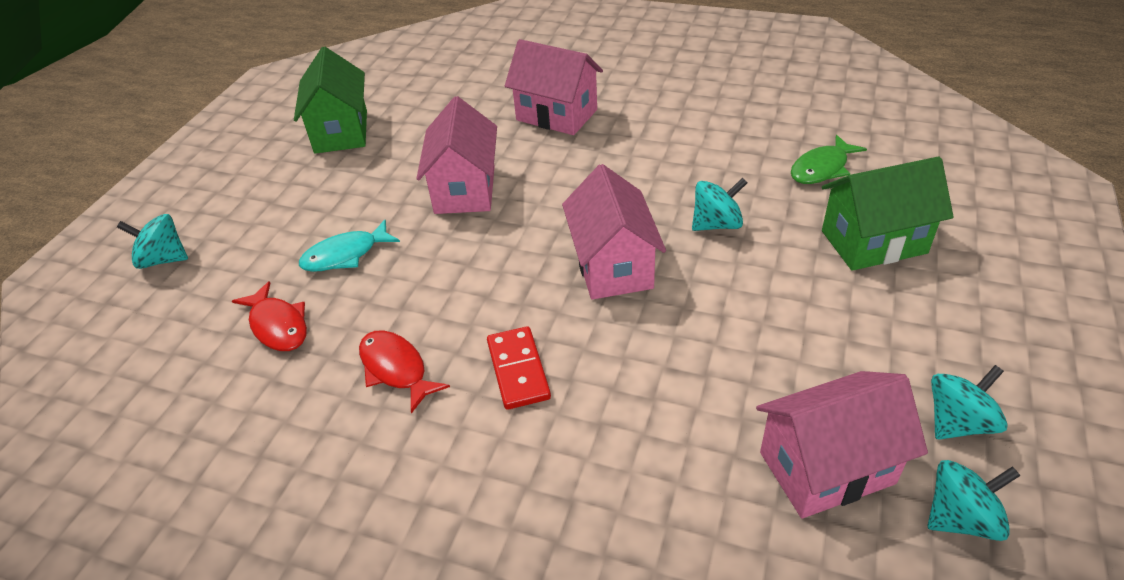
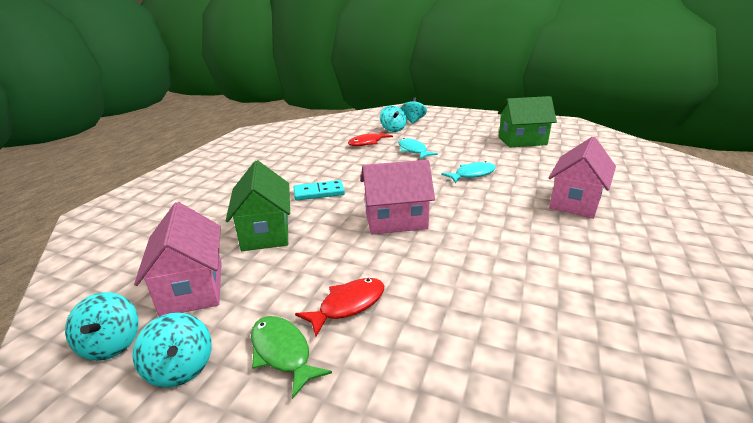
camera: 90 degrees right, 15 degrees down
red fish [359,330,450,414] -> red fish moved to [295,278,384,337]
pink house [416,96,497,214] -> turquoise fish [441,161,496,183]
red domino [487,326,551,410] -> turquoise domino [294,180,345,201]
turquoise spinning top [692,178,747,231] -> turquoise spinning top moved to [380,106,407,132]
green fish [791,135,867,184] -> green fish moved to [251,316,332,399]
green house [822,157,954,271] -> green house moved to [226,160,290,251]

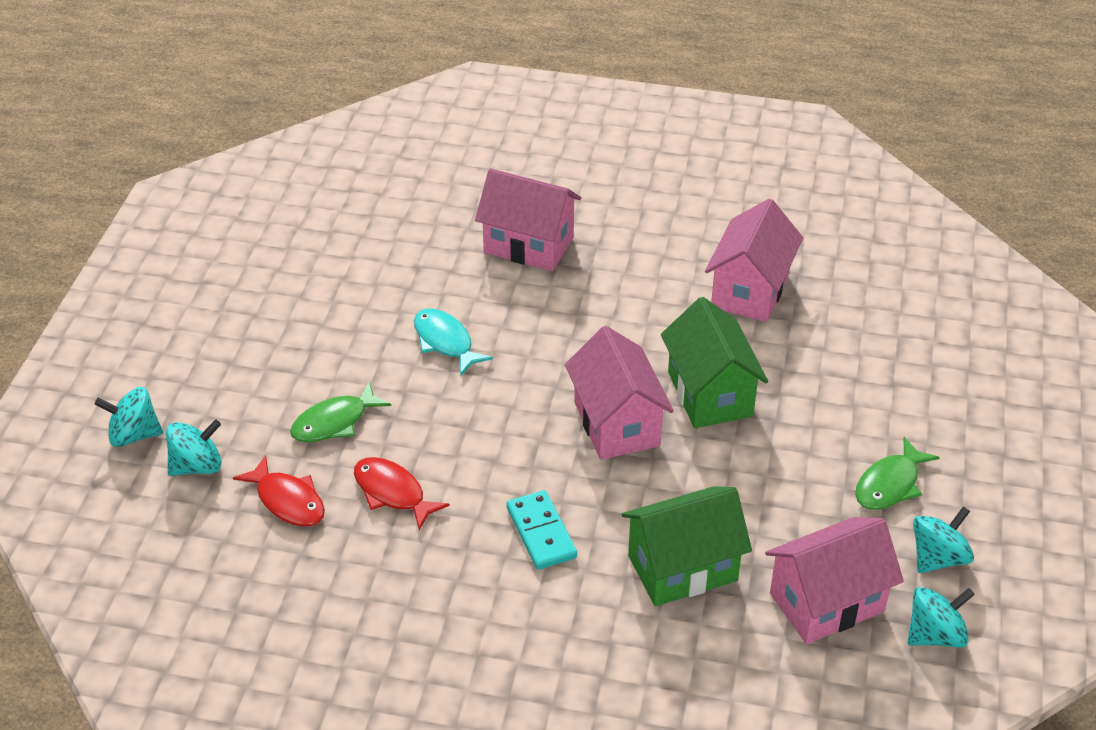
camera: 100 degrees left, 15 degrees up
red fish [295,278,384,337] -> red fish moved to [354,457,450,530]
turquoise fish [398,138,438,159] -> green fish [290,382,391,443]
green house [498,96,557,147] -> green house moved to [661,297,768,428]
none -> pink house [705,199,803,322]

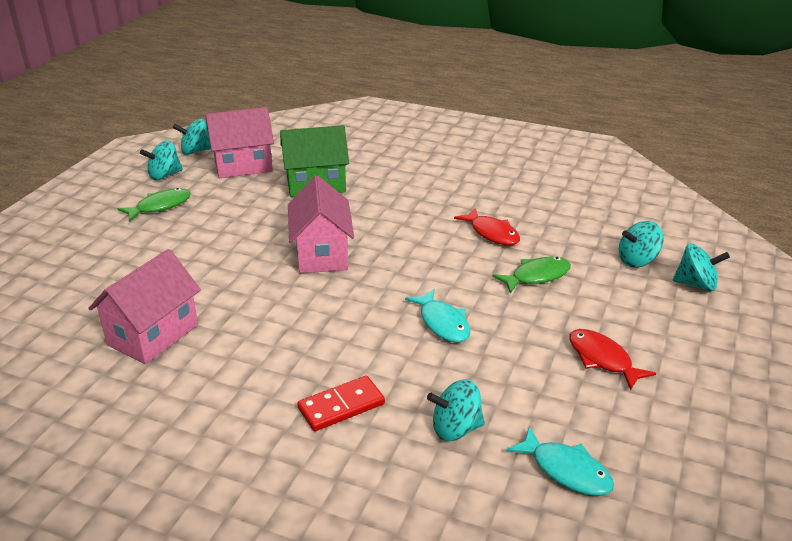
camera: 170 degrees left, 10 degrees down
red fish [233,455,325,527] -> red fish moved to [569,329,656,391]
pink house [475,168,581,271] -> red domino [297,376,385,431]
turquoise domino [506,490,577,570] -> none
green house [661,297,768,428] -> none
none -> turquoise spinning top [427,379,485,441]
none -> turquoise fish [506,426,614,496]

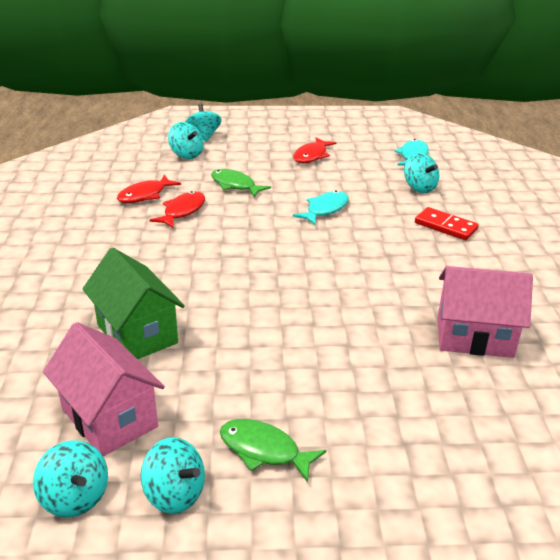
camera: 115 degrees left, 0 degrees up
pink house [288,175,354,273] -> none
none -> red fish [117,175,181,203]

